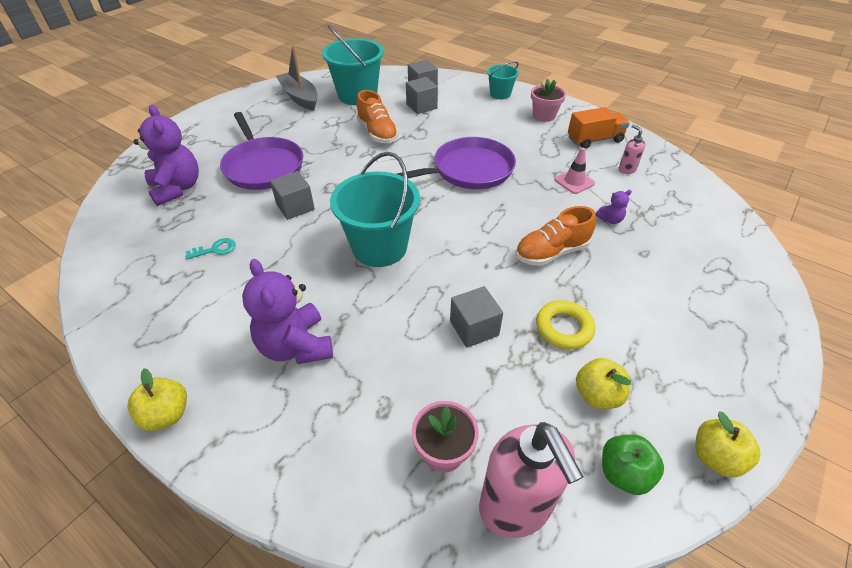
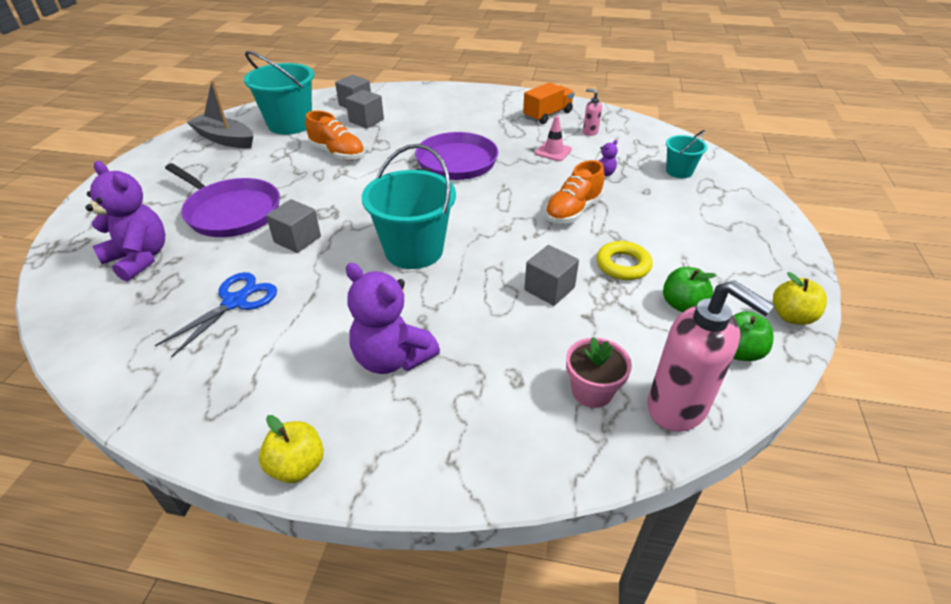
camera: 25 degrees left, 5 degrees down
turquoise key [185,238,235,260] -> blue scissors [155,272,277,358]
turquoise bucket [487,61,519,99] -> turquoise bucket moved to [666,130,707,178]
pink flower pot [531,79,566,122] -> none
yellow apple [576,358,631,409] -> green apple [663,267,717,312]

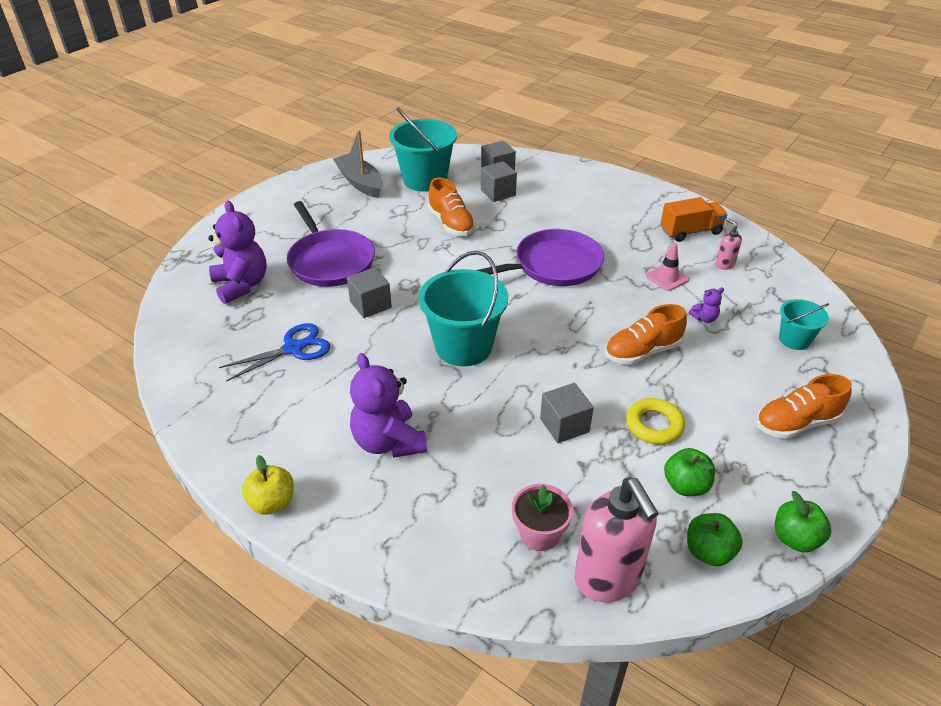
camera: 25 degrees right, 0 degrees up
yellow apple [773,272,827,325] -> green apple [775,491,832,552]
none -> orange shoe [756,374,852,439]

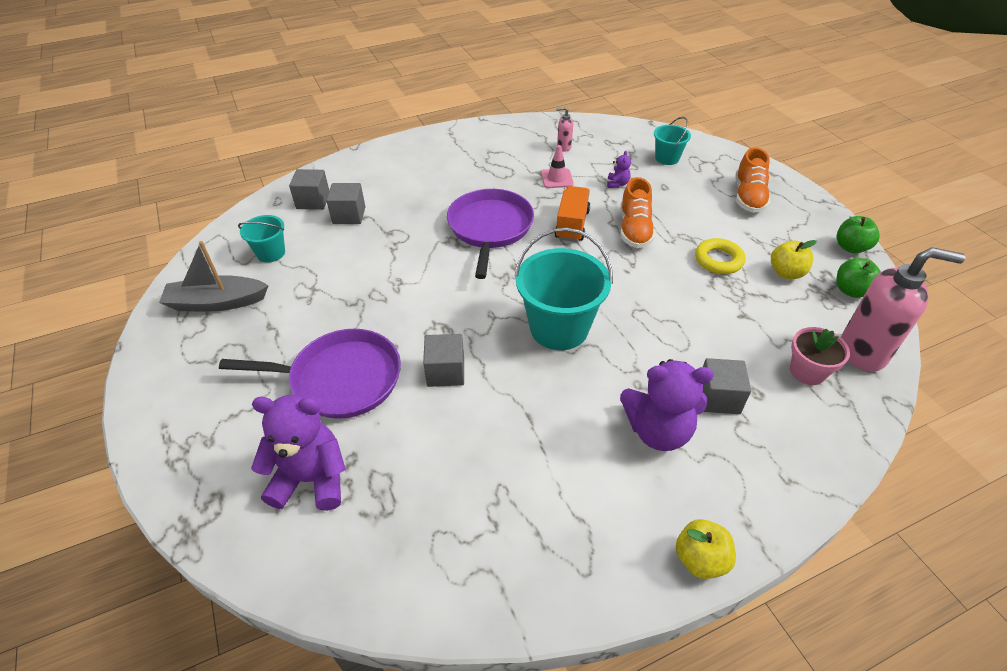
camera: 60 degrees left, 5 degrees up
blue scissors [219,323,330,381] -> none
turquoise bucket [389,107,457,192] -> turquoise bucket [238,215,285,262], size x0.53
orange shoe [428,178,476,236] -> none
grey cube [540,383,594,443] -> grey cube moved to [703,358,751,414]
orange truck [661,197,728,242] -> orange truck moved to [555,186,591,242]
green apple [664,448,715,496] -> yellow apple [771,240,817,279]

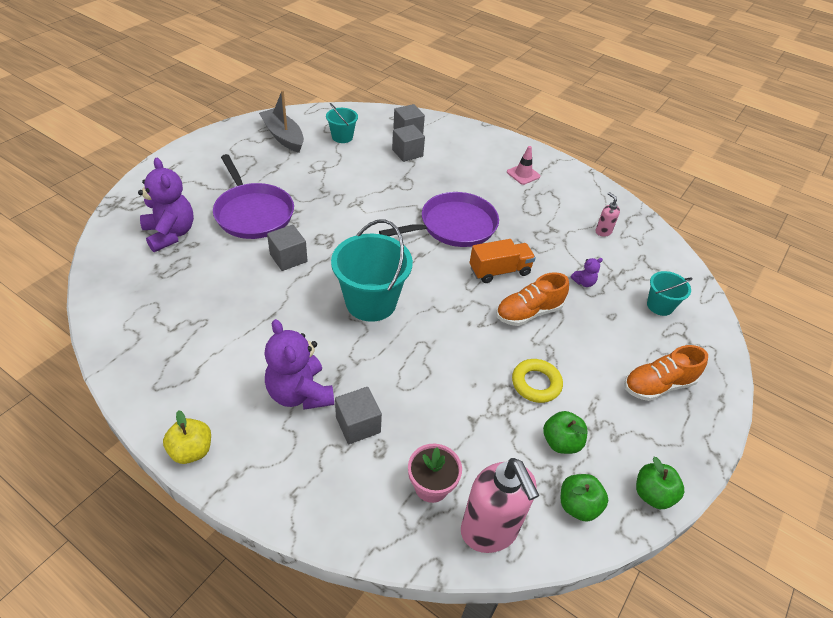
camera: 55 degrees right, 0 degrees up
pink traffic cone [541,145,574,188] -> pink traffic cone moved to [507,146,540,185]
yellow apple [771,240,817,279] -> green apple [543,411,587,454]

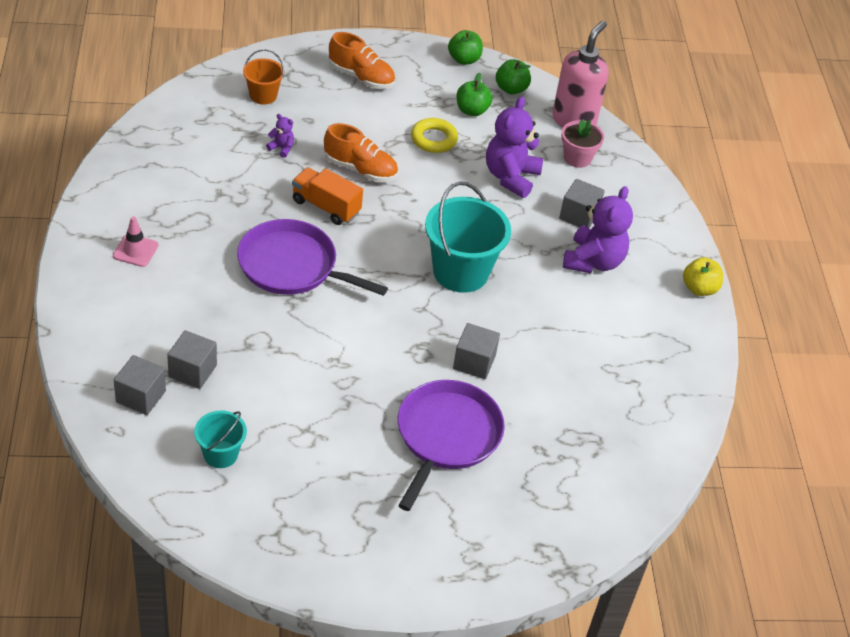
camera: 130 degrees left, 0 degrees up
purple teddy bear [138,158,194,252] -> purple teddy bear moved to [486,97,543,198]
grey boat [259,90,304,153] -> none
pink soap dispenser [596,192,620,237] -> none
turquoise bucket [647,271,693,316] -> orange bucket [243,49,284,104]

